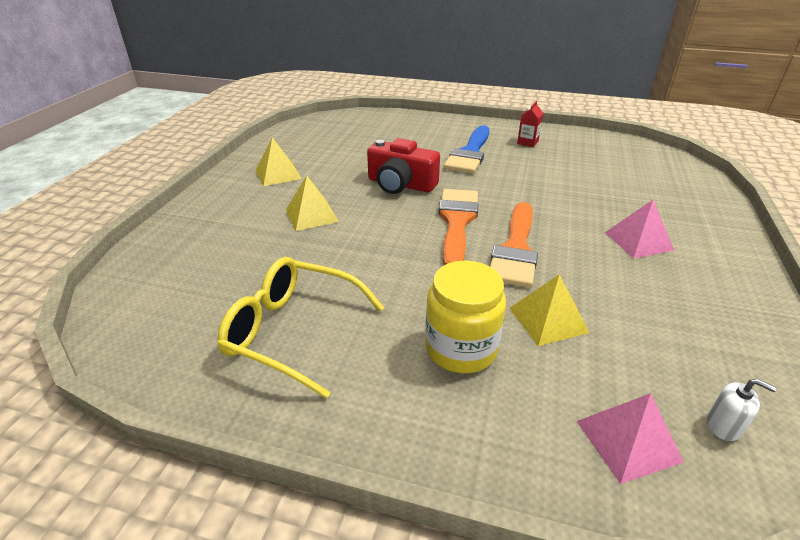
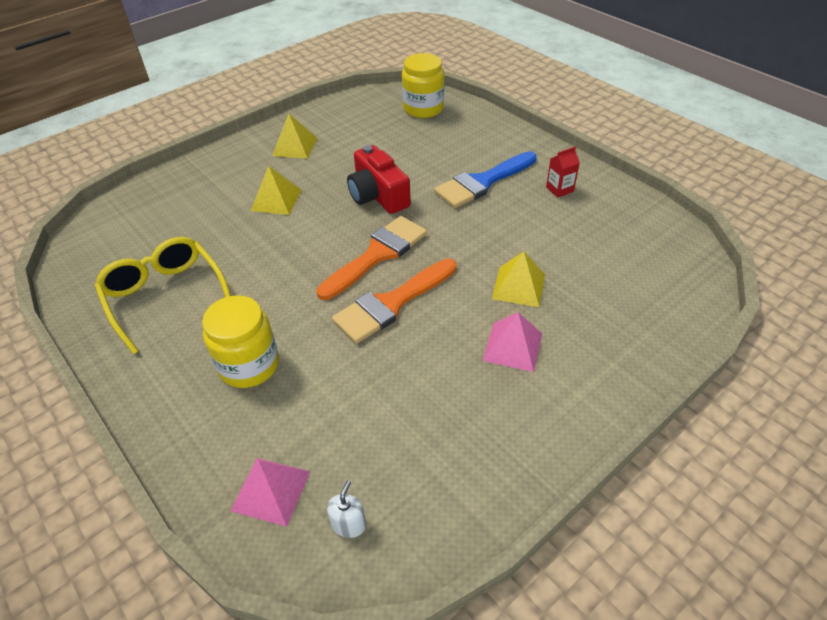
camera: 35 degrees right, 10 degrees up
yellow pyramid [510,274,590,346] -> yellow pyramid moved to [492,251,545,307]
white soap dispenser [707,379,777,441] -> white soap dispenser turned 135 degrees counterclockwise [327,480,366,538]
none -> yellow jar [402,53,444,118]

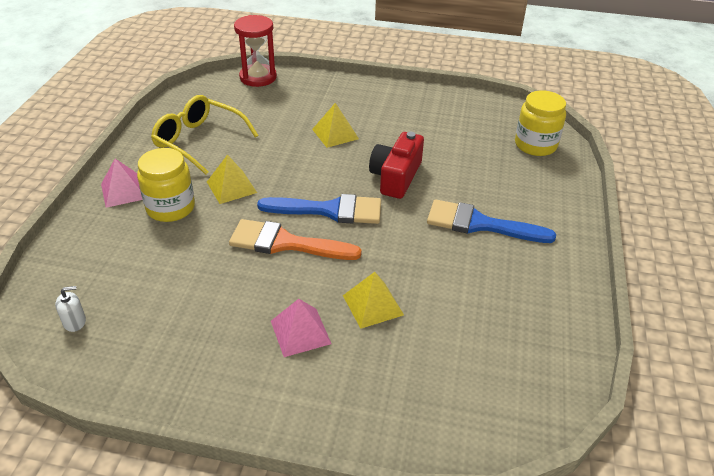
camera: 50 degrees right, 5 degrees down
yellow glasses [95,237,231,354] -> yellow glasses turned 75 degrees counterclockwise [151,95,258,175]
pink pyramid [230,458,310,527] -> pink pyramid moved to [101,159,142,208]
yellow pyramid [272,114,317,159] -> yellow pyramid moved to [207,155,257,204]
orange brush [317,216,427,300] -> blue brush [257,194,381,224]
red carton [546,147,580,198] -> none
none -> red hourglass [234,15,277,87]

